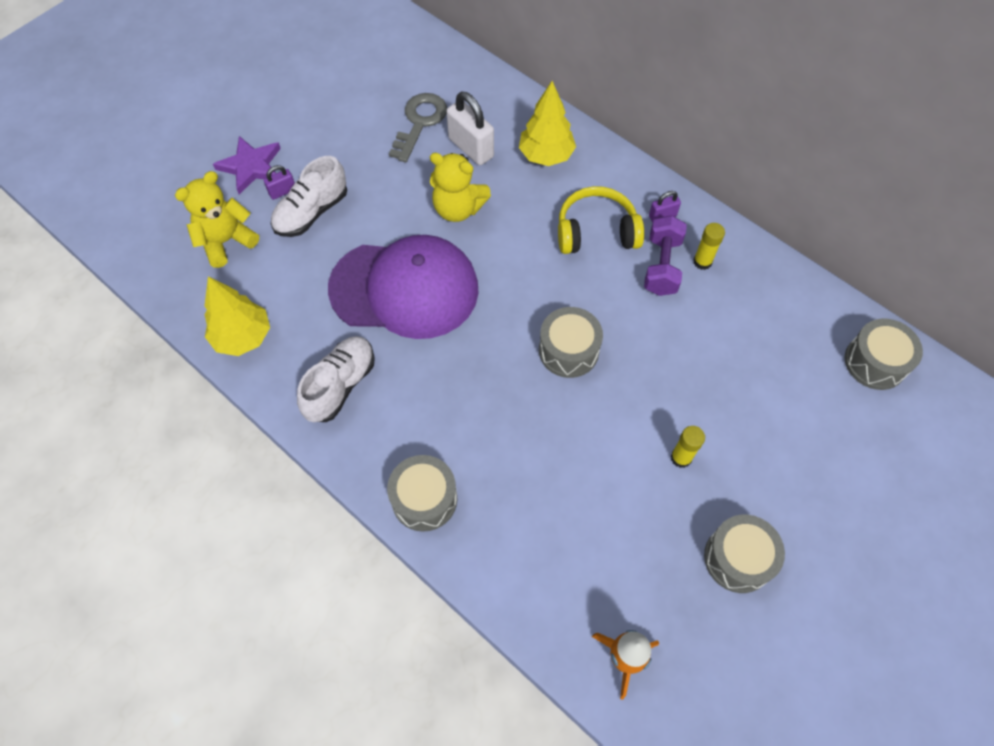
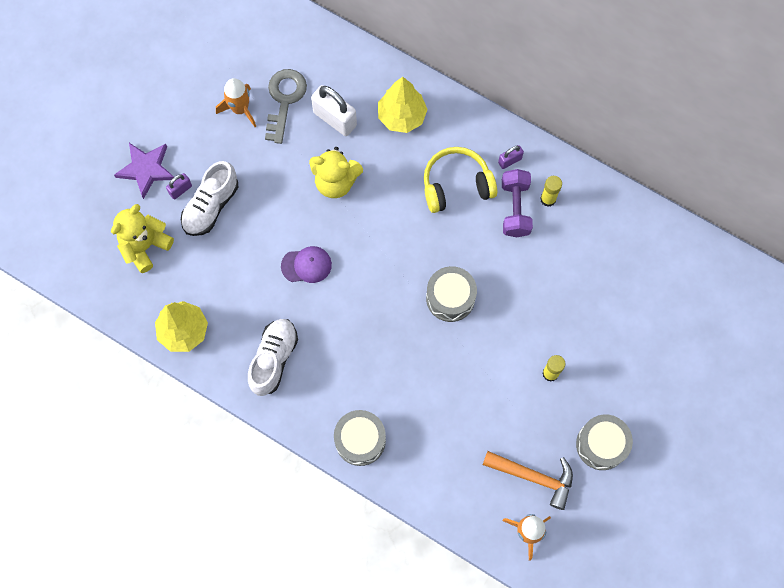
camera: 10 degrees left, 10 degrees up
purple cap [328,235,479,339] -> purple cap [281,246,332,283], size x0.40
grey drum [845,318,923,390] -> none
none -> orange rocket [216,78,256,127]
none -> orange hammer [483,451,573,510]

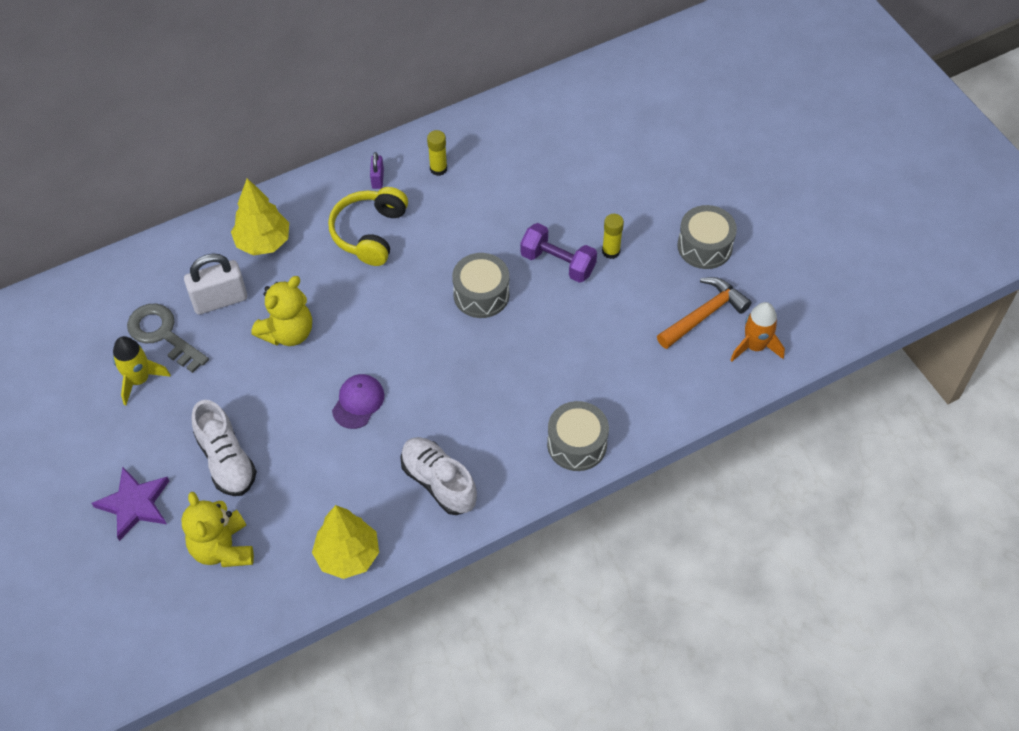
camera: 60 degrees left, 15 degrees down
purple padlock [166,173,192,200] -> none
orange rocket [216,78,256,127] -> yellow rocket [113,336,171,405]
purple dumbbell [502,169,533,237] -> purple dumbbell moved to [520,223,597,283]

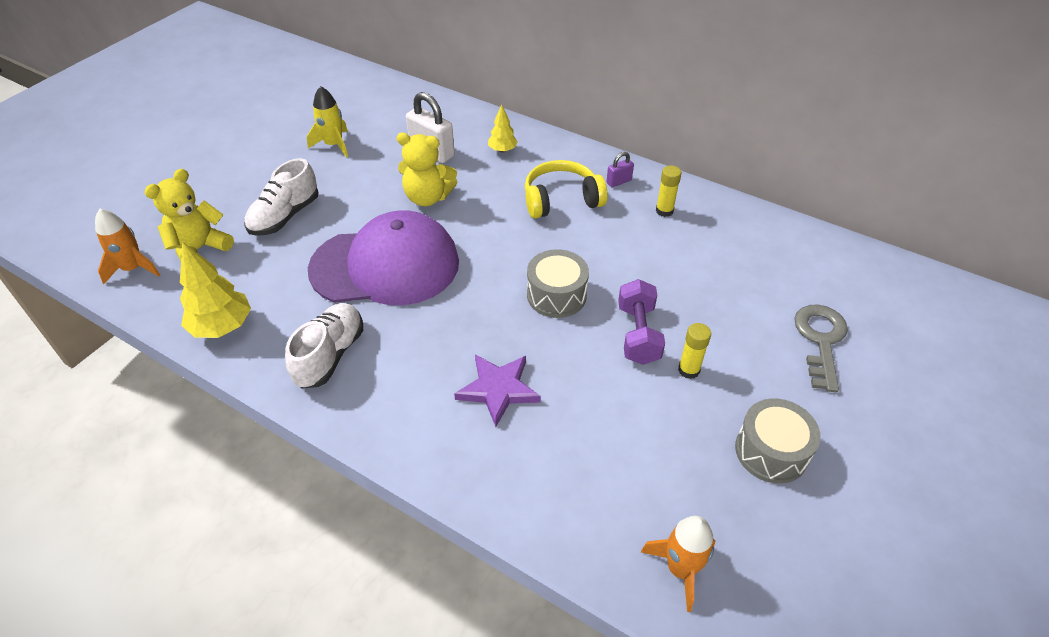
camera: 60 degrees right, 10 degrees down
purple star [91,467,169,541] -> purple star moved to [454,354,541,427]
grey key [127,304,209,373] -> grey key moved to [794,305,848,392]
yellow tree [231,178,289,256] -> yellow tree [488,104,518,153], size x0.57
purple cap [332,374,384,429] -> purple cap [308,210,459,305], size x2.47
grey drum [547,401,609,471] -> none
orange hammer [657,277,752,349] -> none
none -> orange rocket [95,209,160,284]

